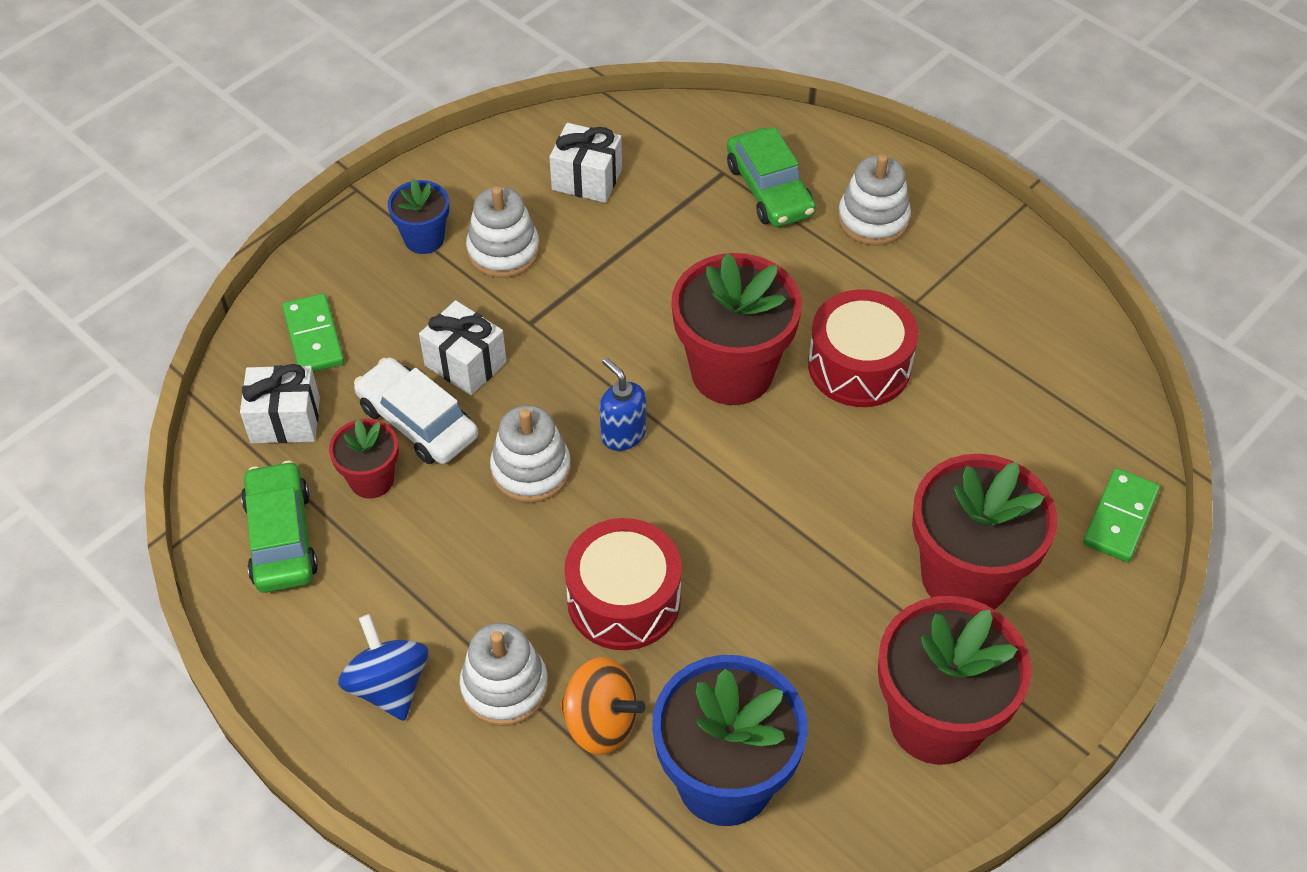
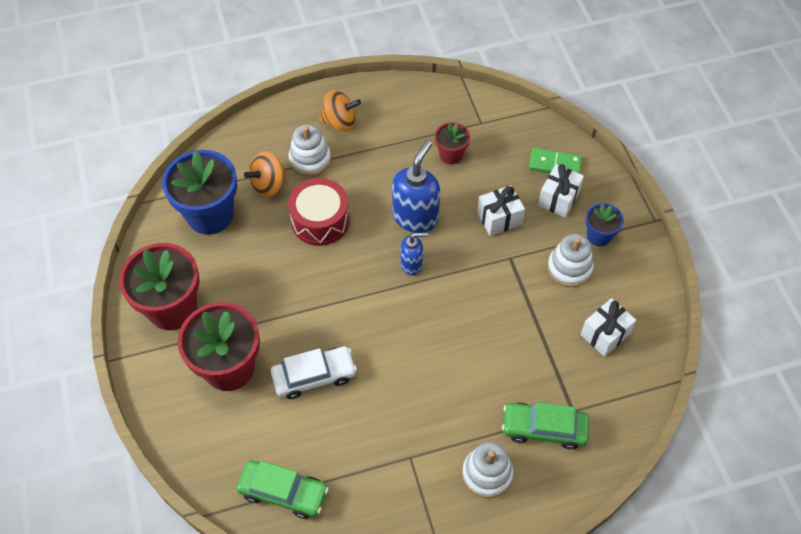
camera: 120 degrees right, 5 degrees up
white gift [240,364,320,443] -> white gift moved to [538,164,584,218]
green car [241,461,318,593] -> green car moved to [237,460,329,519]
blue spinning top [338,614,428,721] -> orange spinning top [319,90,361,132]
white car [354,357,478,464] -> white car moved to [271,347,357,399]
white stacking toy [490,405,571,503] -> blue soap dispenser [392,140,440,233]
red flower pot [671,253,802,405] -> none
red drum [808,289,918,407] -> none
green domino [1083,468,1160,562] -> none

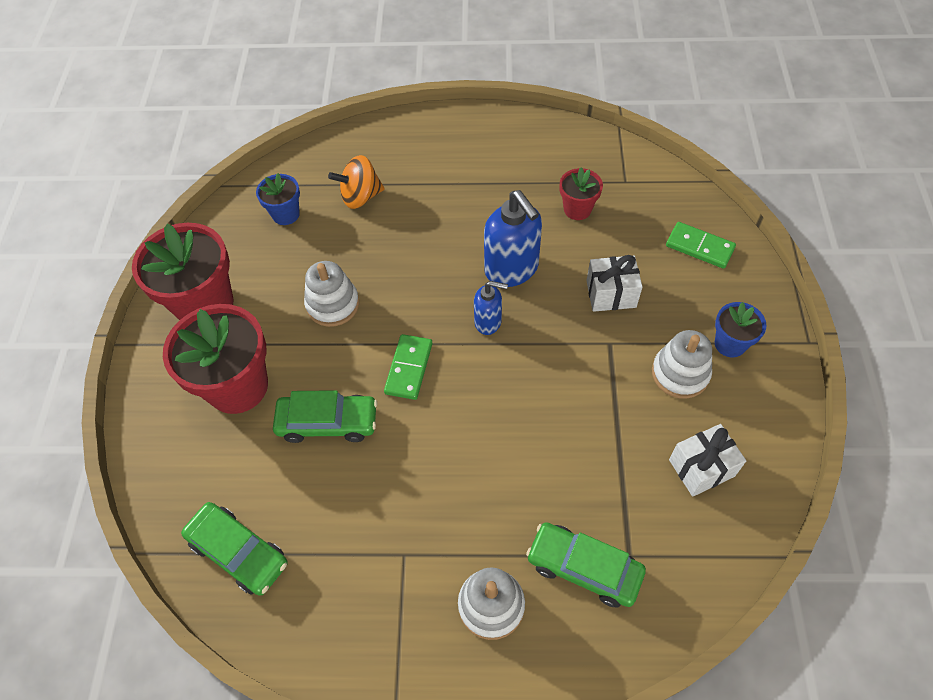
camera: 20 degrees right, 0 degrees up
blue flower pot [162,150,237,235] -> blue flower pot [256,173,300,225], size x0.51
white car [271,347,357,399] -> green car [273,390,378,443]
white stacking toy [288,125,331,176] -> white stacking toy moved to [304,261,359,327]
red drum [288,178,350,246] -> none
orange spinning top [319,90,361,132] -> none
blue soap dispenser [392,140,440,233] -> blue soap dispenser turned 105 degrees clockwise [484,190,542,287]
white gift [538,164,584,218] -> none
none -> green domino [384,334,432,400]

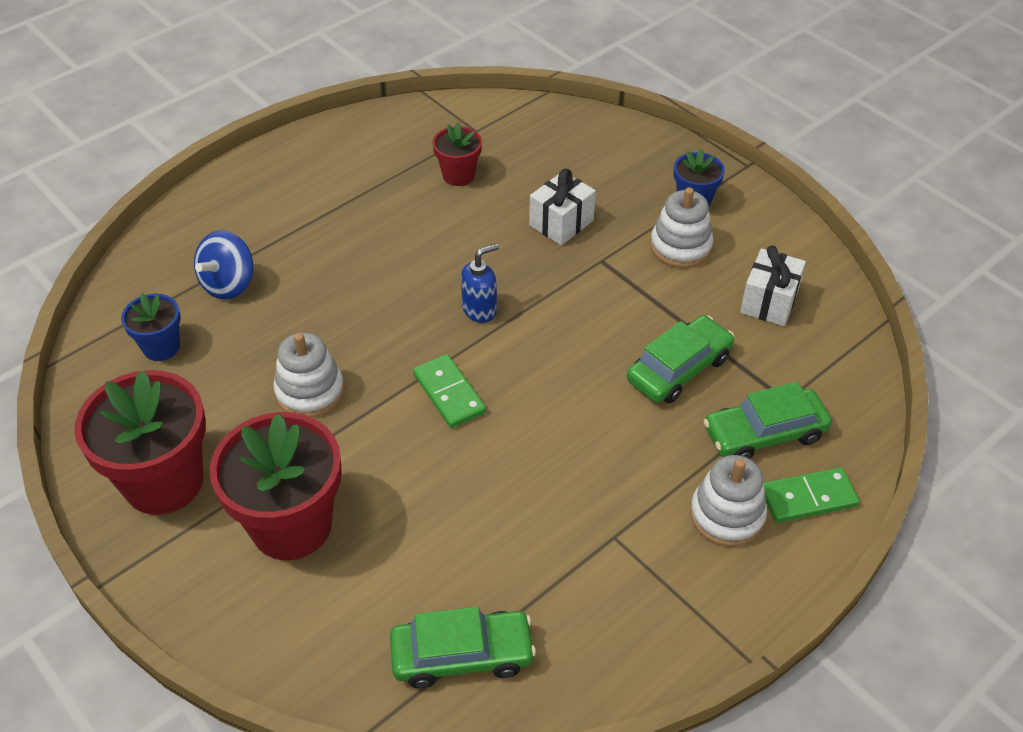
camera: 45 degrees left, 10 degrees down
green car [273,390,378,443] -> green car moved to [627,315,734,403]
orange spinning top [328,155,385,209] -> blue spinning top [194,231,253,299]
blue soap dispenser [484,190,542,287] -> none
green domino [666,222,736,269] -> green domino moved to [764,467,859,523]

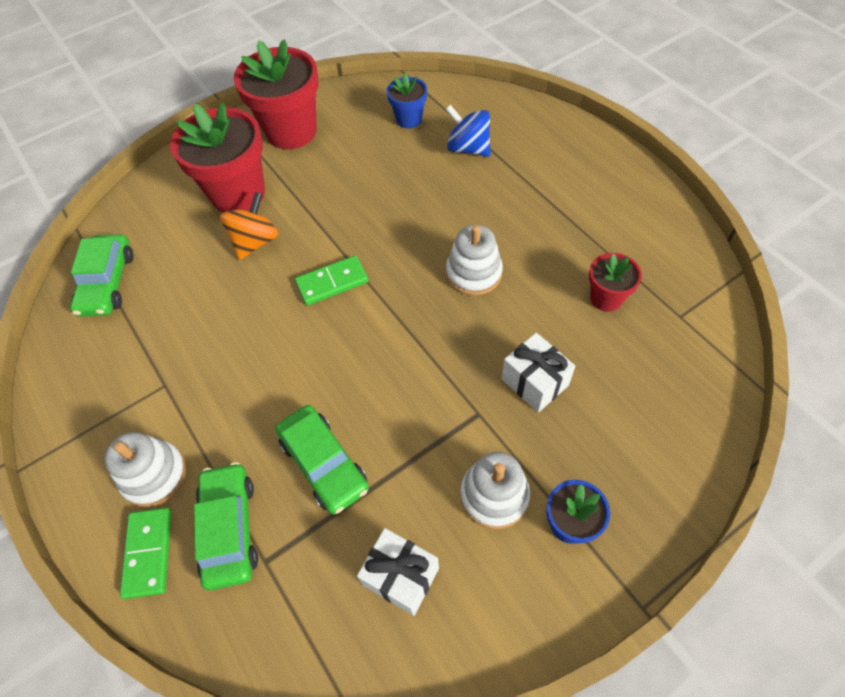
camera: 100 degrees right, 10 degrees up
white stacking toy [273,333,344,418] -> white stacking toy moved to [446,225,503,296]
blue soap dispenser [461,243,499,323] -> none
none -> orange spinning top [220,192,278,260]

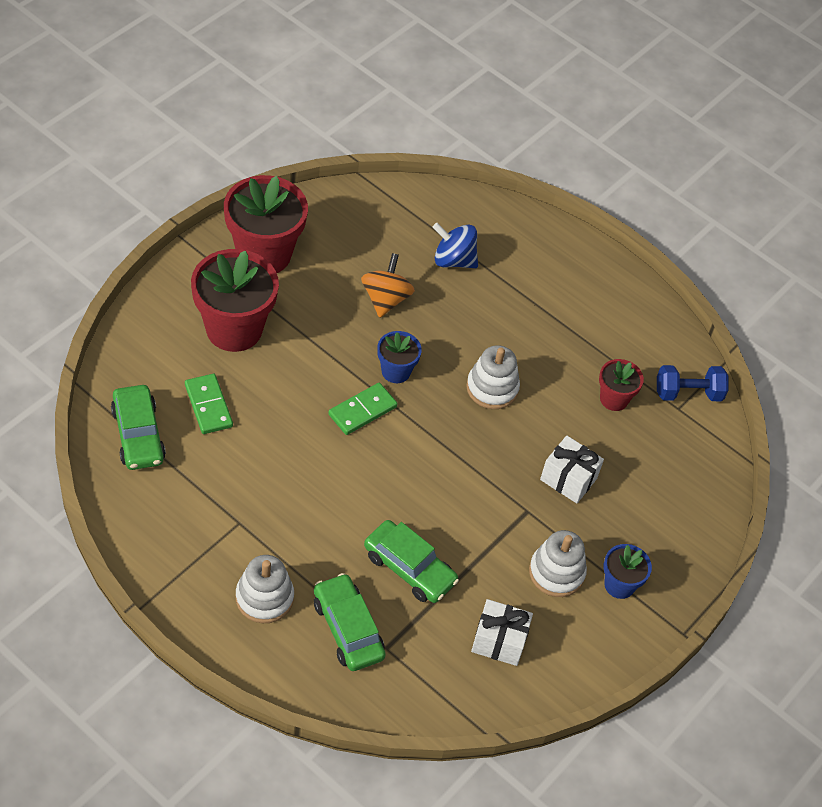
camera: 25 degrees left, 5 degrees down
green domino [120,507,172,599] -> green domino moved to [185,374,233,434]
orange spinning top [220,192,278,260] -> orange spinning top moved to [361,253,415,318]
blue flower pot [387,73,427,128] -> blue flower pot moved to [377,331,422,383]
none -> blue dumbbell [657,365,729,401]

